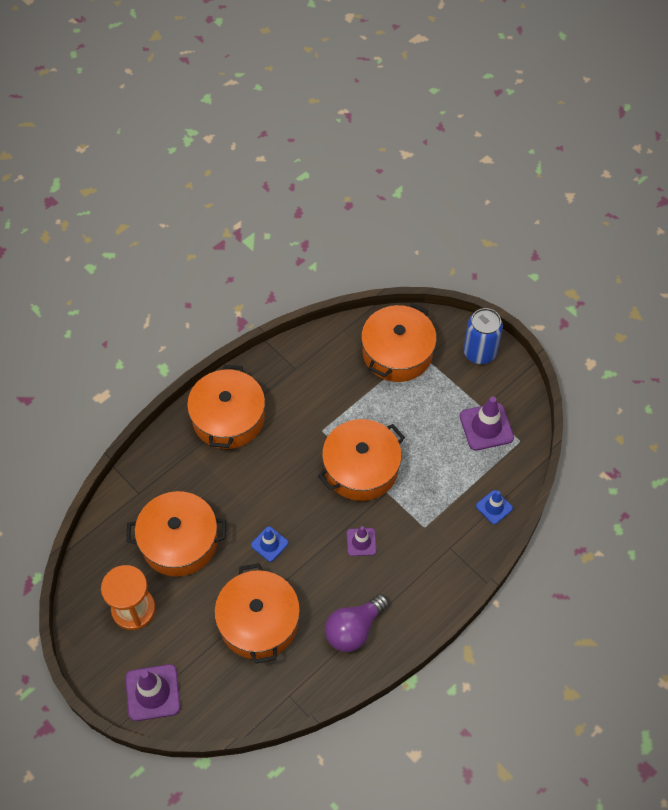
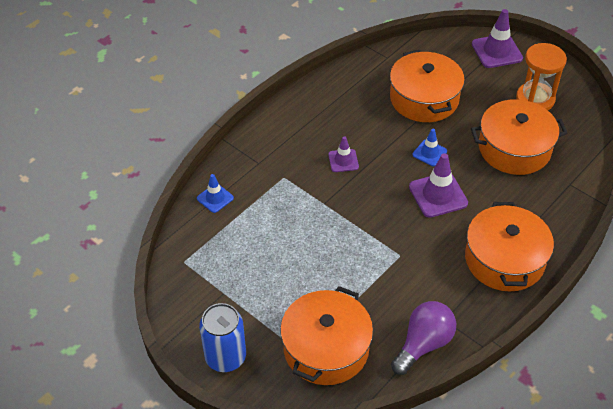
camera: 175 degrees right, 10 degrees down
orange pot [318,419,405,501] -> none
purple light bulb [325,594,389,652] -> purple light bulb moved to [391,301,456,375]
purple traffic cone [460,396,514,451] -> purple traffic cone moved to [409,153,468,218]

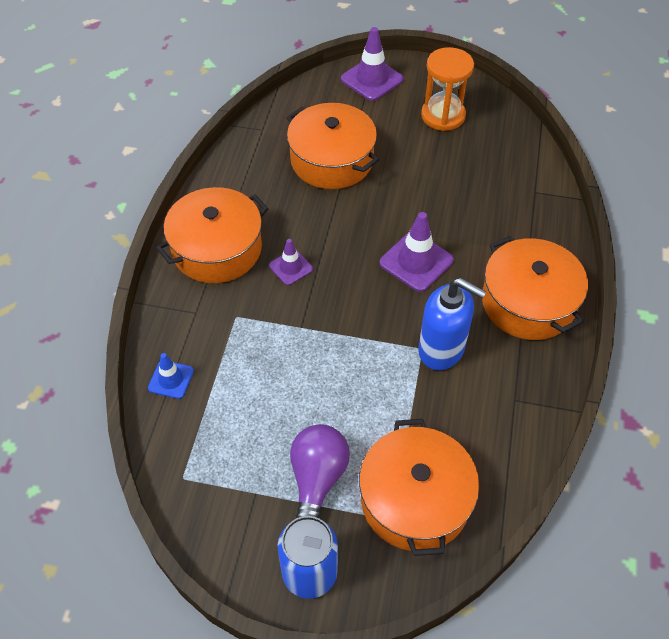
camera: 30 degrees left, 5 degrees up
purple light bulb [391,301,456,375] -> purple light bulb moved to [290,424,350,518]
blue traffic cone [412,129,447,166] -> none
orange pot [471,99,567,175] -> orange pot moved to [156,187,269,283]
none -> blue soap dispenser [418,278,487,370]

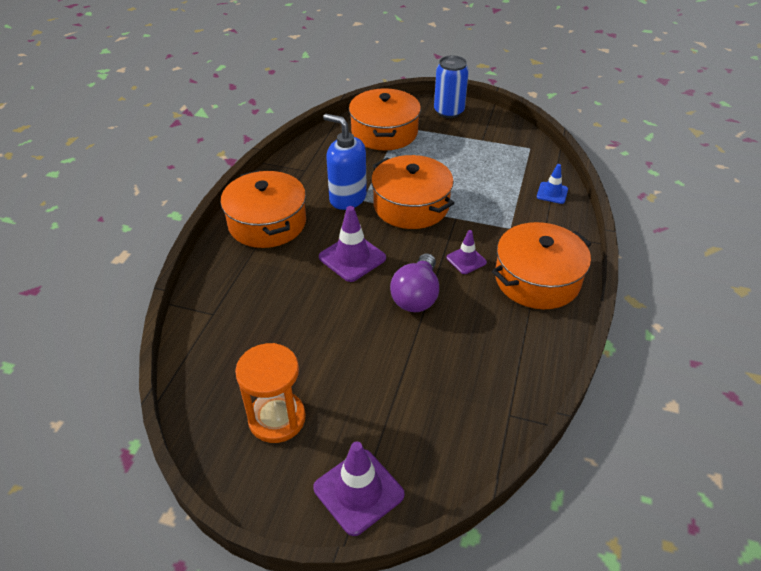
camera: 175 degrees left, 10 degrees down
orange pot [287,103,379,189] -> orange pot moved to [371,155,454,229]
purple light bulb [290,424,350,518] -> purple light bulb moved to [390,253,439,312]

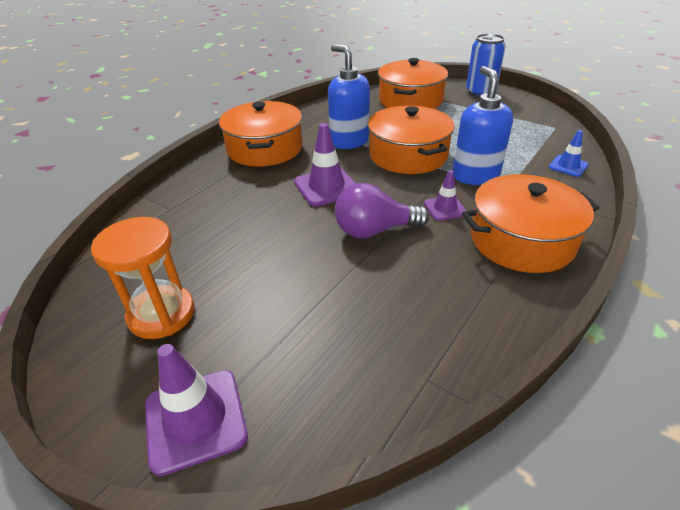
camera: 20 degrees right, 5 degrees down
purple light bulb [390,253,439,312] -> purple light bulb turned 45 degrees clockwise [335,183,429,239]
none -> blue soap dispenser [453,66,513,185]

